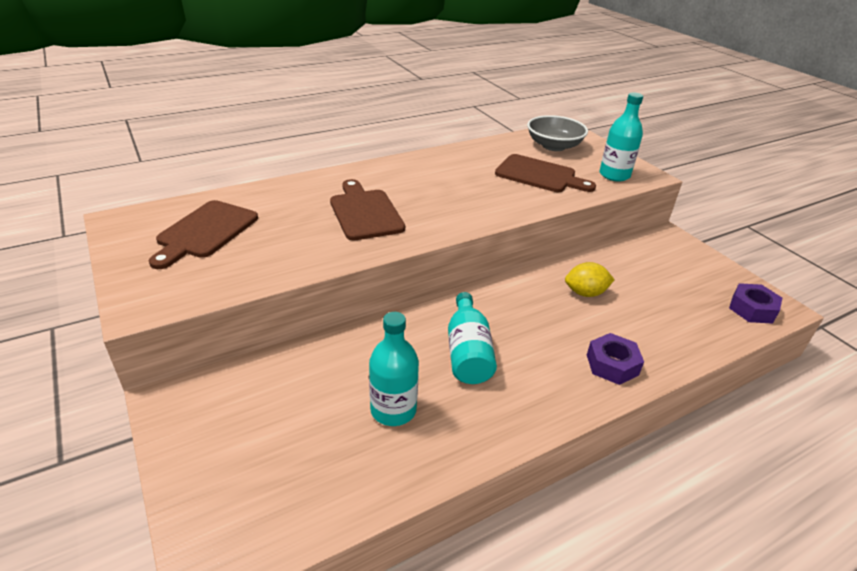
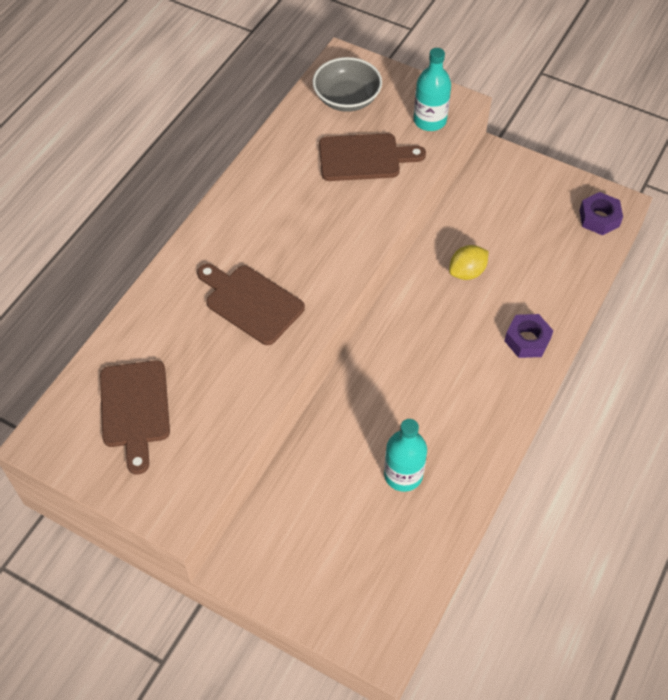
camera: 30 degrees left, 20 degrees up
turquoise bottle [448,292,497,384] -> none

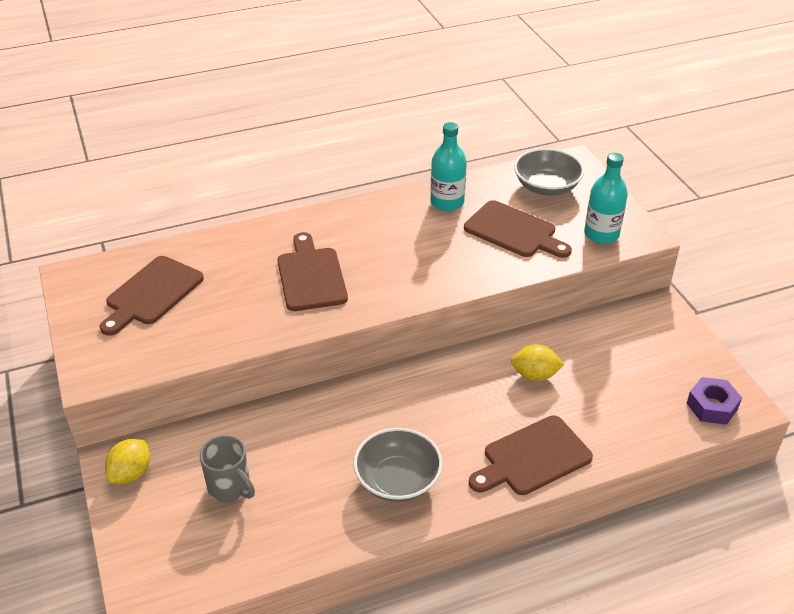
camera: 40 degrees right, 15 degrees down
turquoise bottle [384,419,427,492] -> turquoise bottle moved to [431,122,467,211]
purple nut [504,314,554,358] -> brown cutting board [469,415,593,495]
none -> yellow lemon [105,439,150,484]
none -> grey mug [200,435,255,503]
none -> grey bowl [353,428,442,502]

